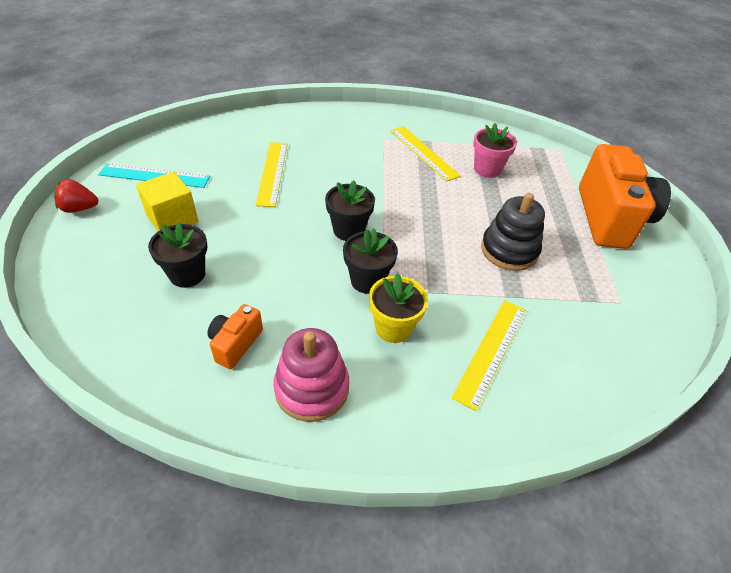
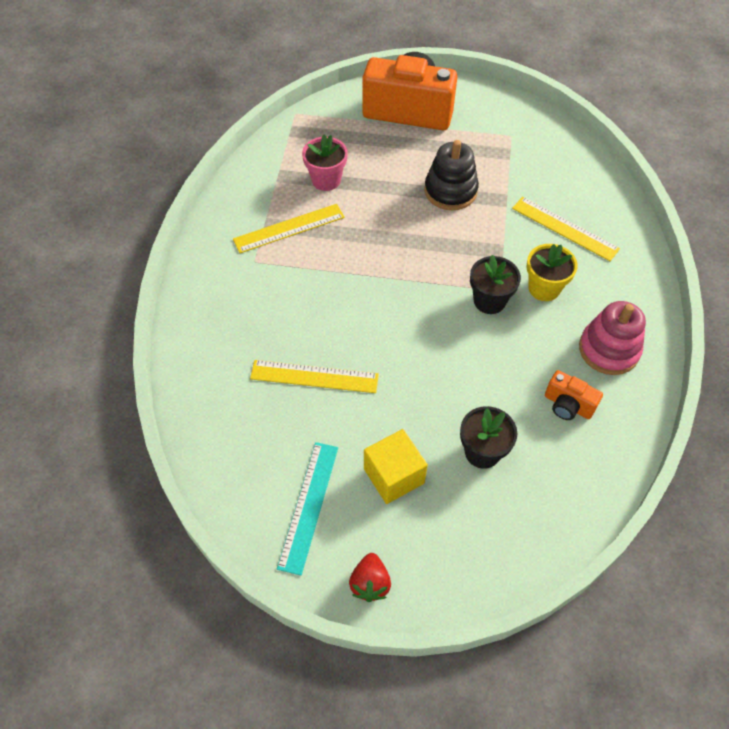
camera: 80 degrees left, 10 degrees up
black flower pot [325,181,375,241] -> none

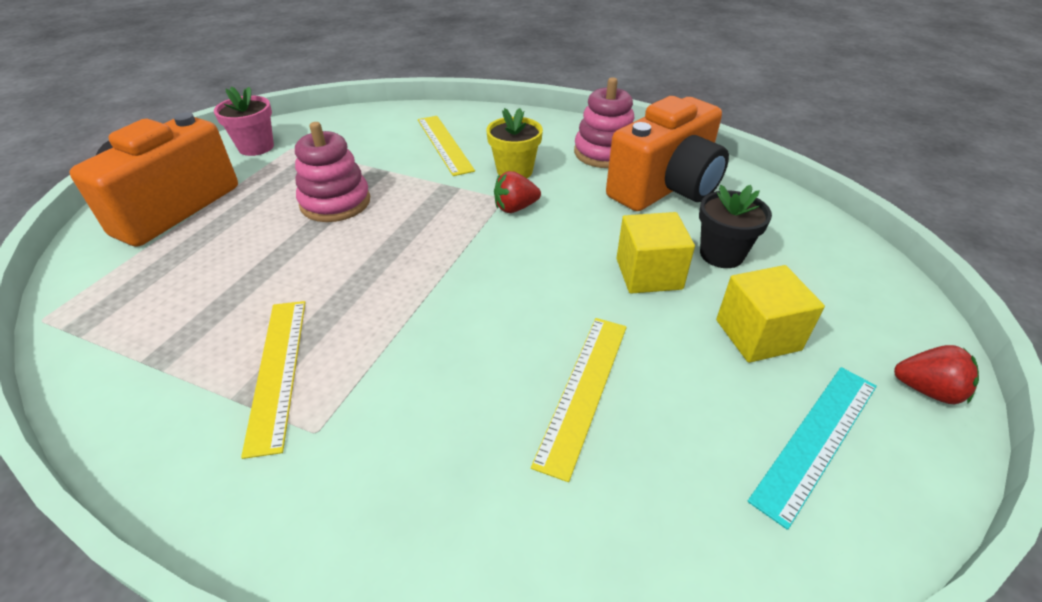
camera: 75 degrees left, 15 degrees down
turquoise ruler [277,442,338,576] -> turquoise ruler turned 75 degrees counterclockwise [747,367,877,530]
pink flower pot [302,134,348,191] -> pink flower pot moved to [214,86,274,156]
black stacking toy [424,140,479,210] -> pink stacking toy [295,122,370,222]
black flower pot [470,255,521,314] -> red strawberry [494,171,541,213]
yellow ruler [512,197,620,261] -> yellow ruler turned 75 degrees counterclockwise [418,116,475,176]
orange camera [545,370,603,420] -> orange camera [606,96,729,211], size x2.20
none -> yellow cube [616,212,695,294]

